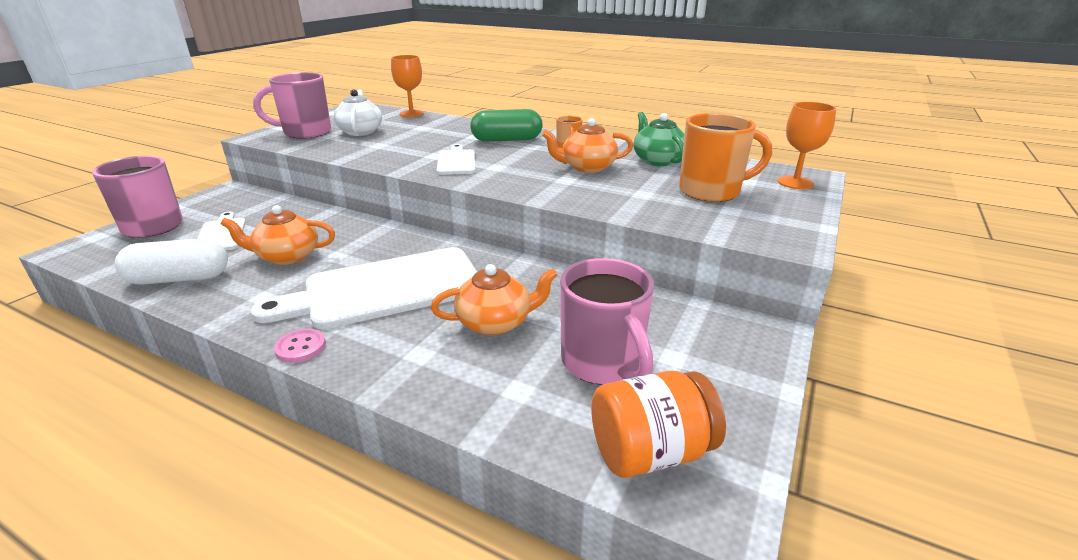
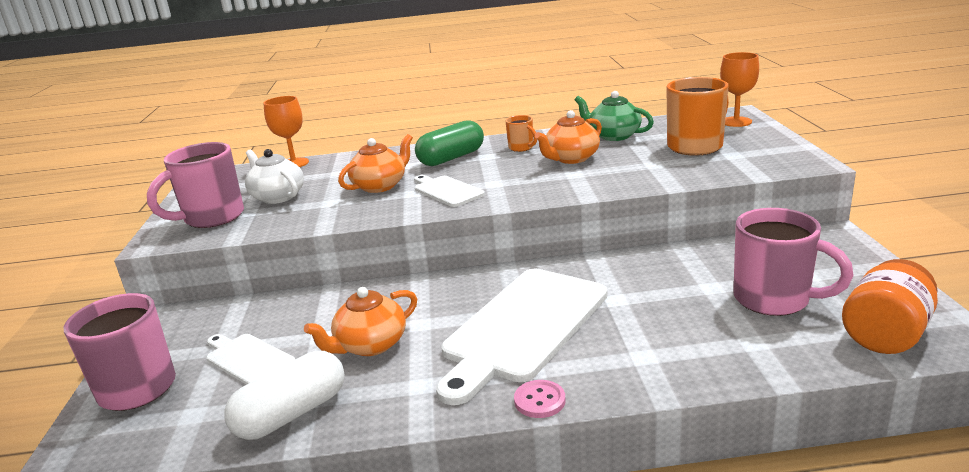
camera: 30 degrees left, 5 degrees down
orange teapot [431,264,557,335] -> orange teapot moved to [338,134,413,193]

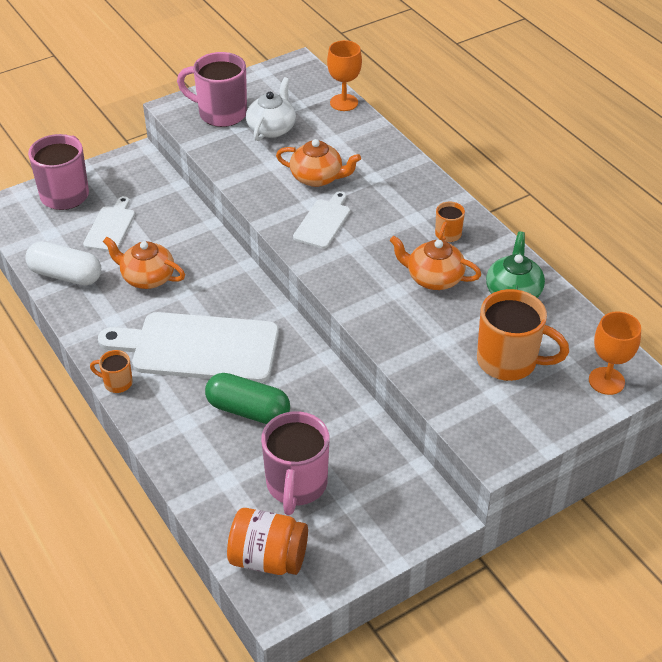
camera: 60 degrees right, 20 degrees up
green capsule [415,120,484,166] -> green capsule moved to [205,373,290,424]
pink button [514,380,566,418] -> orange mug [90,350,133,393]

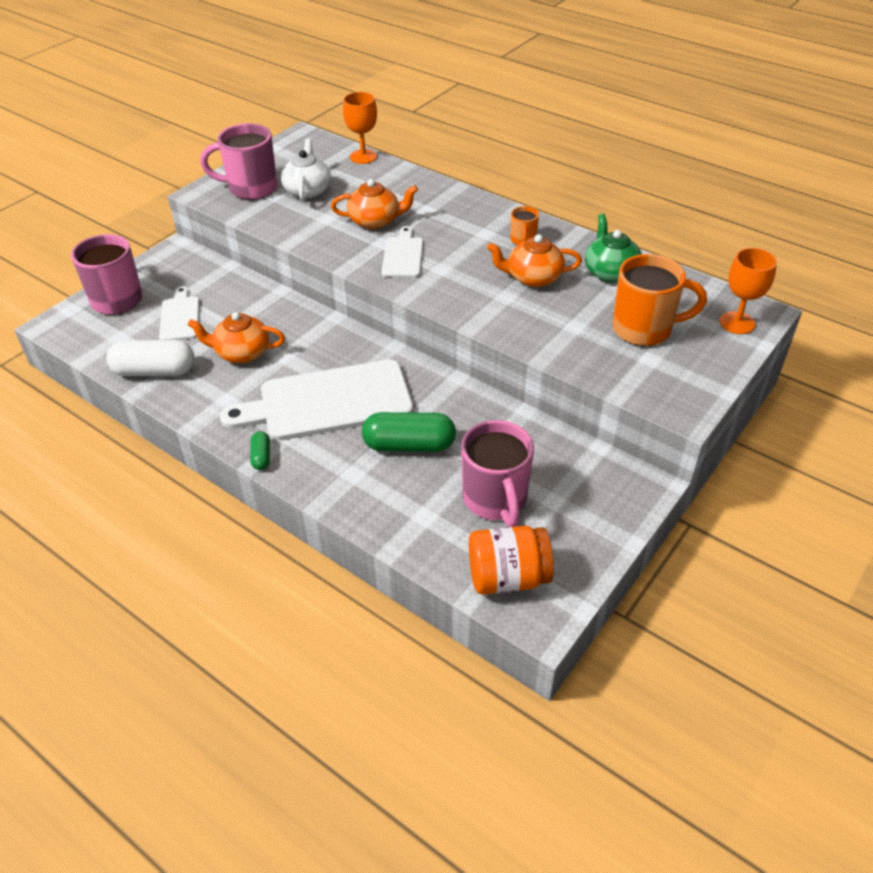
camera: 20 degrees left, 0 degrees up
orange mug [90,350,133,393] -> green capsule [250,431,270,470]

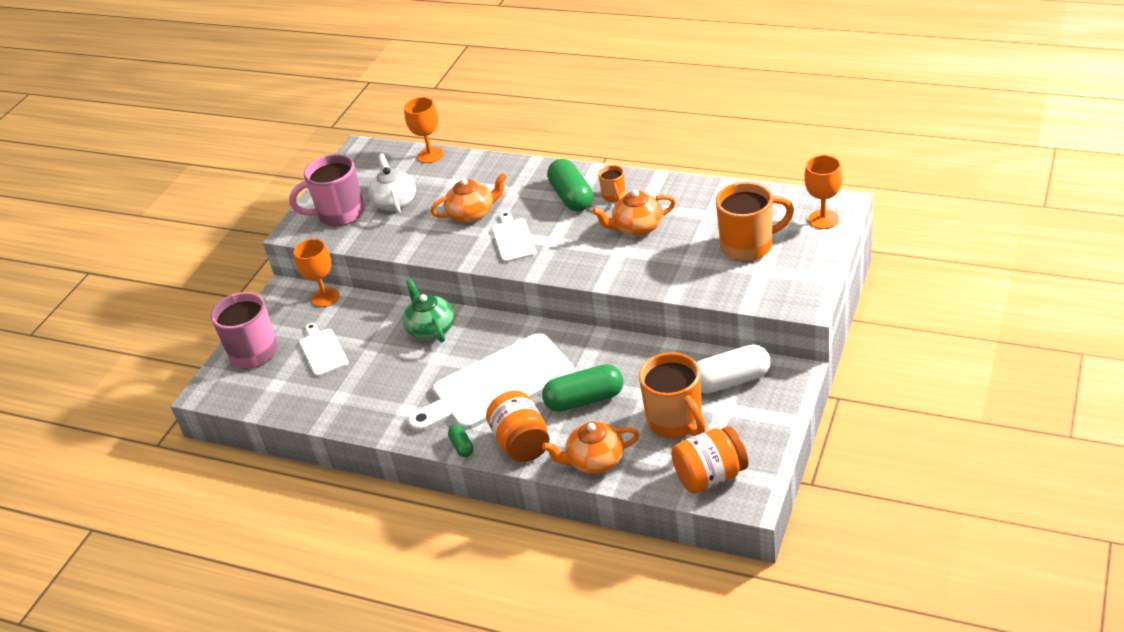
camera: 10 degrees left, 5 degrees down
white capsule [106,340,195,376] -> white capsule moved to [696,344,771,394]
orange teapot [187,312,285,363] -> orange teapot moved to [542,422,640,474]
pink mug [461,420,534,527] -> orange mug [639,352,706,438]
green teapot [585,214,642,283] -> green teapot moved to [403,279,454,342]
none -> orange goblet [294,239,339,307]
none -> orange jar [486,390,550,462]
none -> green capsule [547,159,593,211]

